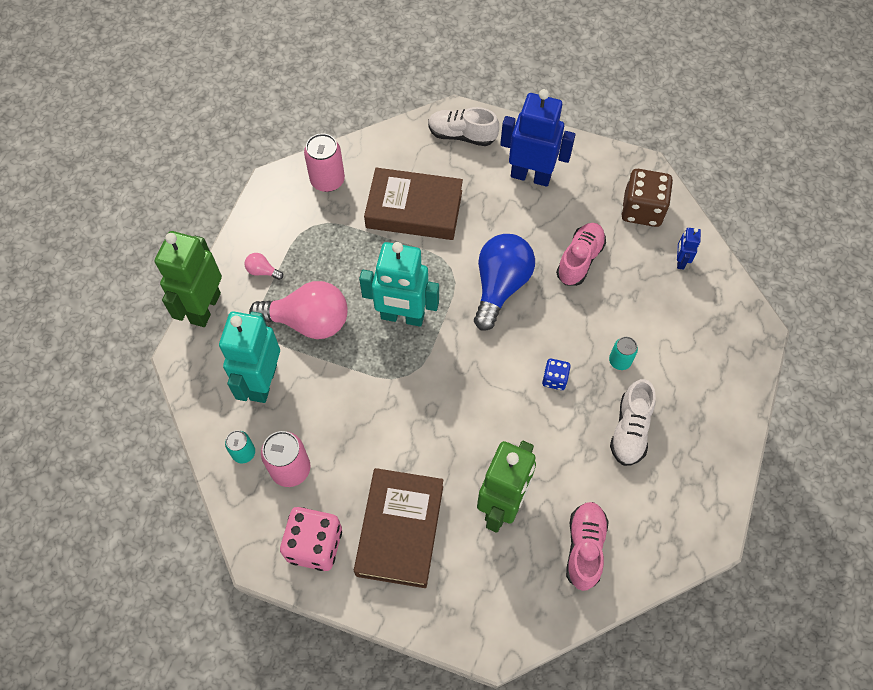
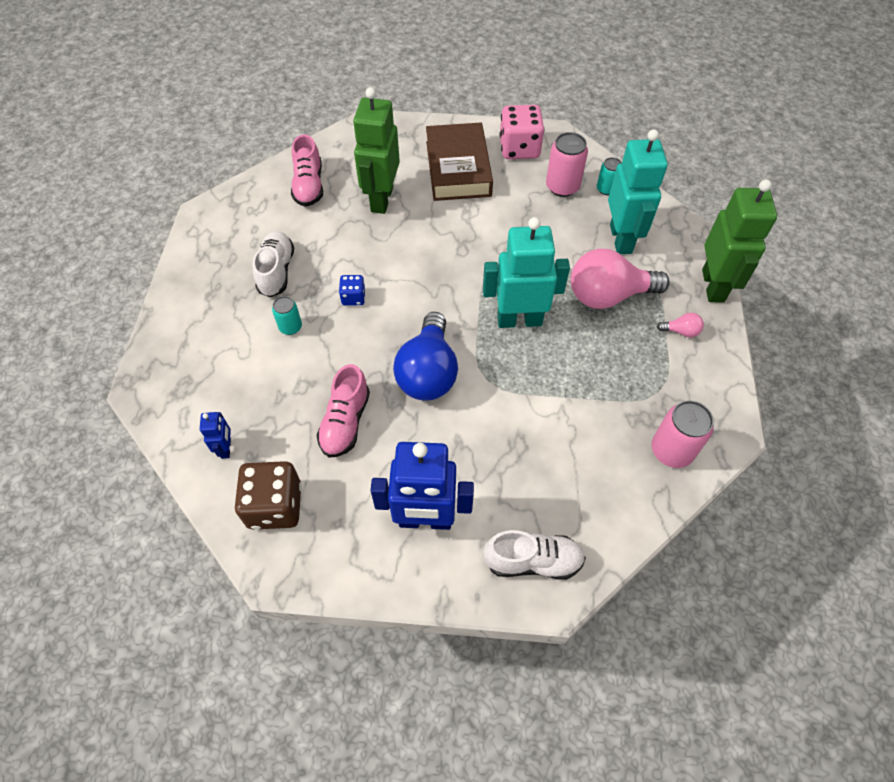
camera: 165 degrees right, 5 degrees down
brown book [364,168,463,240] -> none

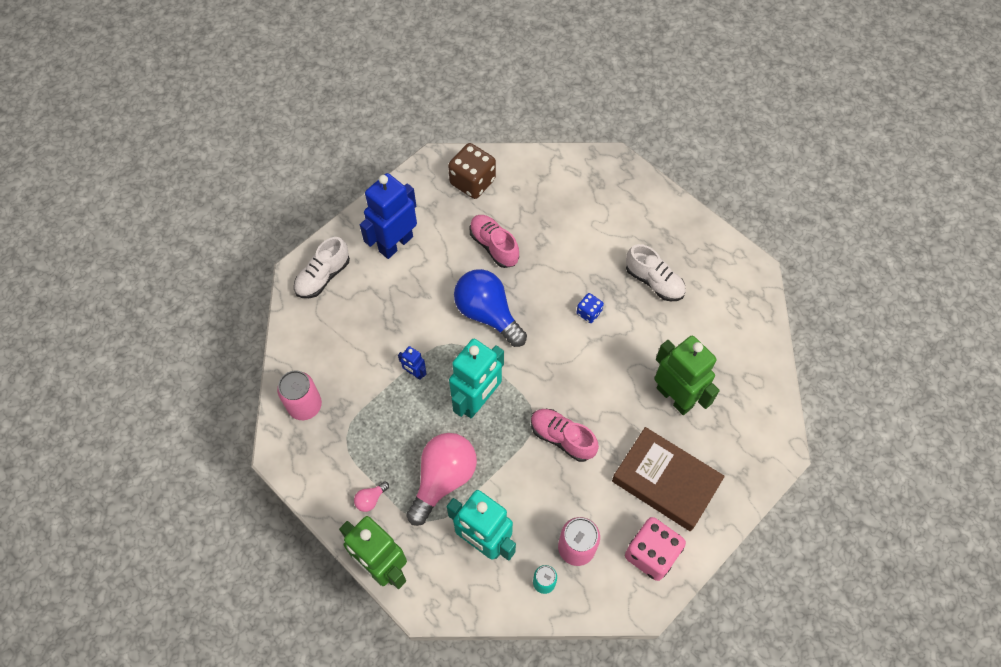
camera: 130 degrees right, 5 degrees up
blue robot [200,412,231,459] -> blue robot moved to [398,346,427,380]
turquoise can [272,296,302,335] -> none
pink shoe [291,134,323,207] -> pink shoe moved to [531,409,599,462]

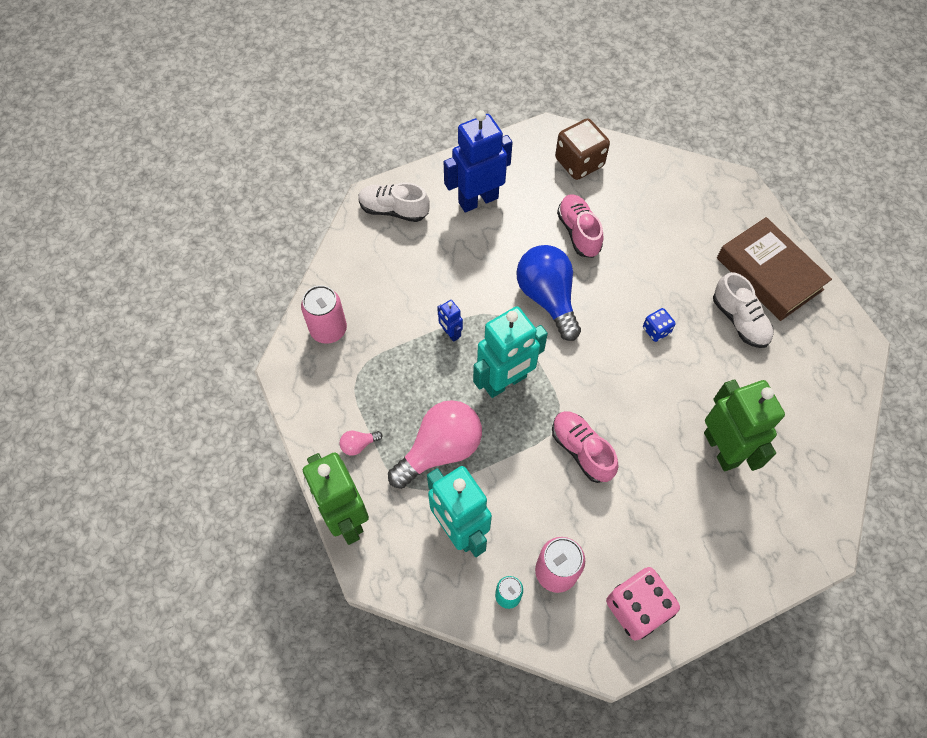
camera: 20 degrees right, 0 degrees up
white shoe [294,237,350,298] -> white shoe turned 45 degrees clockwise [358,182,430,222]
brown book [612,427,725,531] -> brown book moved to [717,217,832,321]

